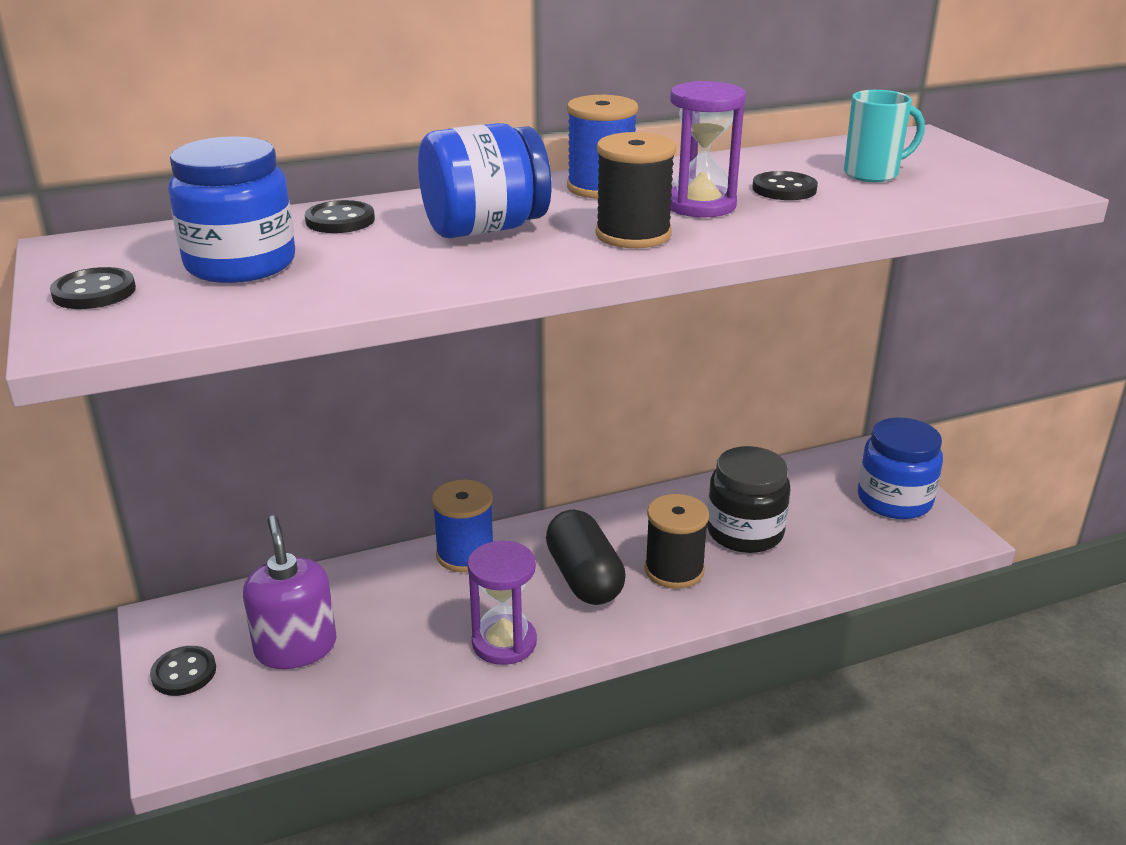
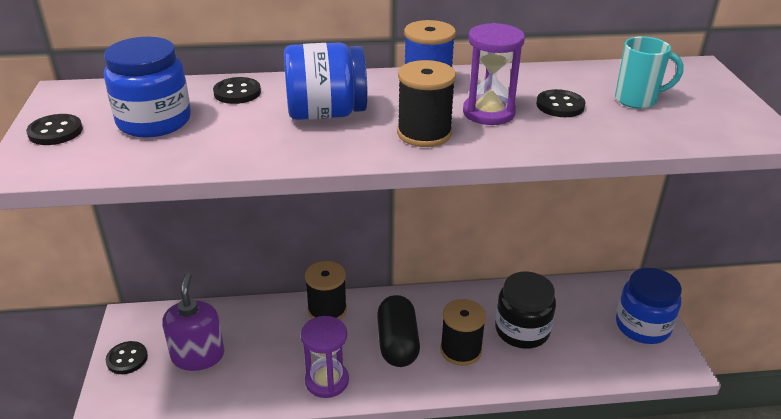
camera: 15 degrees right, 5 degrees up
blue spool [432,480,493,572] -> black spool [305,261,347,319]

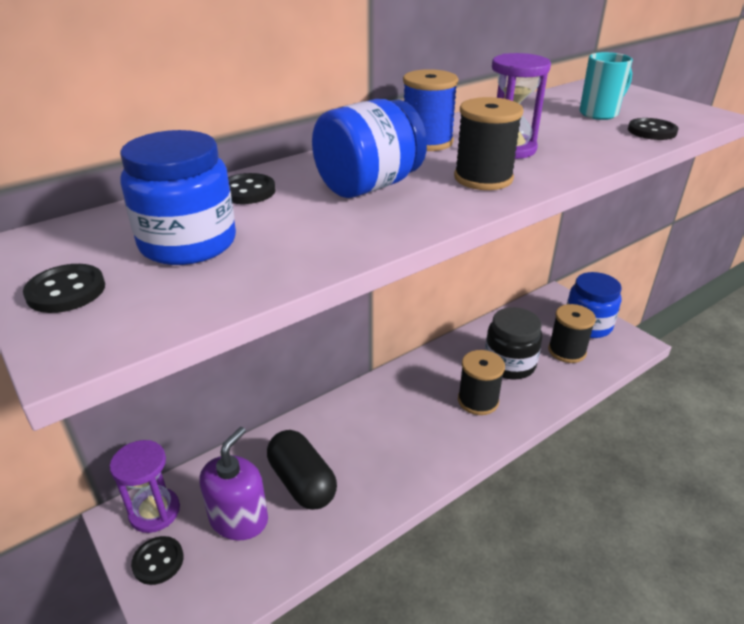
camera: 30 degrees left, 0 degrees up
purple soap dispenser [162,273,224,371] -> purple soap dispenser turned 60 degrees clockwise [200,427,268,540]
purple hourglass [301,316,349,398] -> purple hourglass moved to [109,440,180,533]
black spool [305,261,347,319] -> black spool moved to [548,304,596,363]
black capsule [377,295,420,367] -> black capsule moved to [267,430,337,510]
black button [536,89,586,117] -> black button moved to [628,118,679,140]

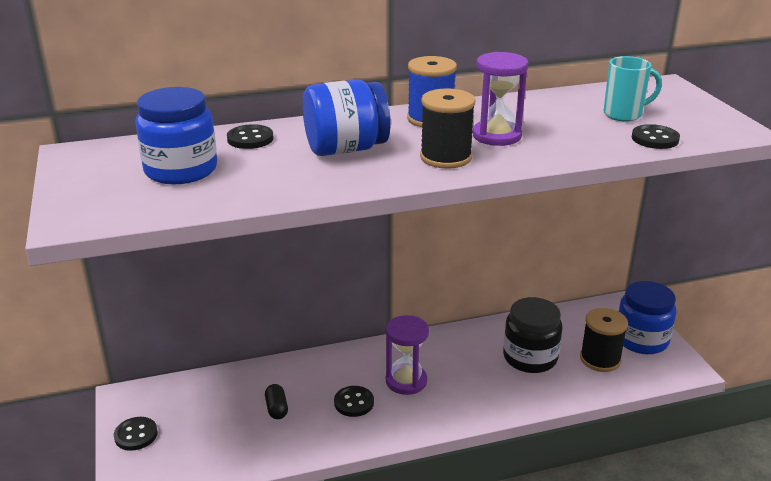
camera: 20 degrees right, 5 degrees down
black button [23,264,105,313] -> black button moved to [334,386,374,417]
purple hourglass [109,440,180,533] -> purple hourglass moved to [386,315,429,395]
purple soap dispenser [200,427,268,540] -> none
black capsule [267,430,337,510] -> black capsule [265,384,288,419], size x0.49
black spool [458,350,505,415] -> none

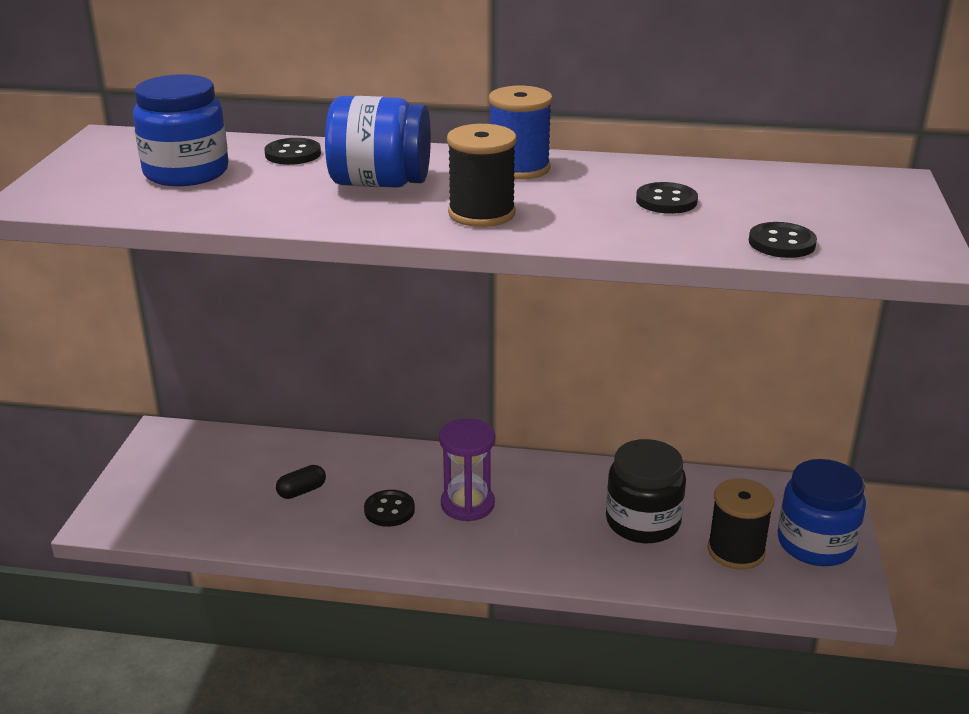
camera: 25 degrees right, 0 degrees up
black button [114,417,158,451] -> black button moved to [636,182,698,214]
black capsule [265,384,288,419] -> black capsule turned 45 degrees clockwise [276,465,326,499]
purple hourglass [472,52,529,146] -> none
turquoise mug [604,56,662,122] -> none

